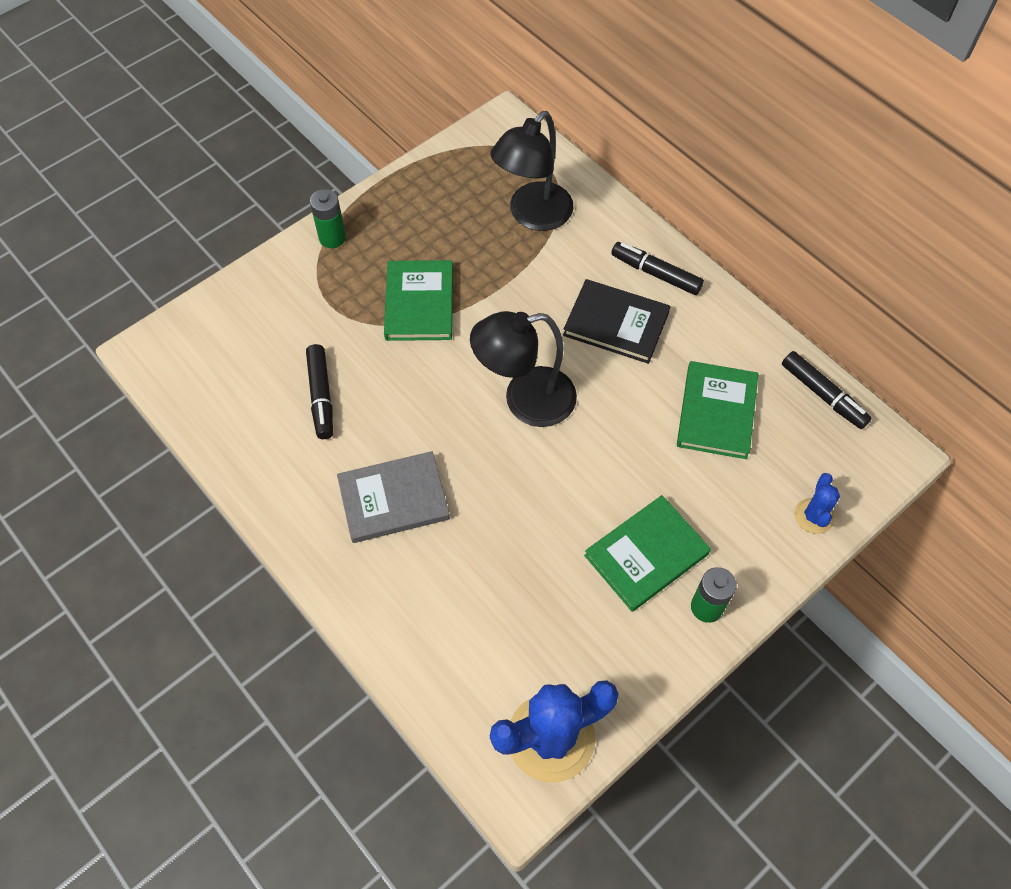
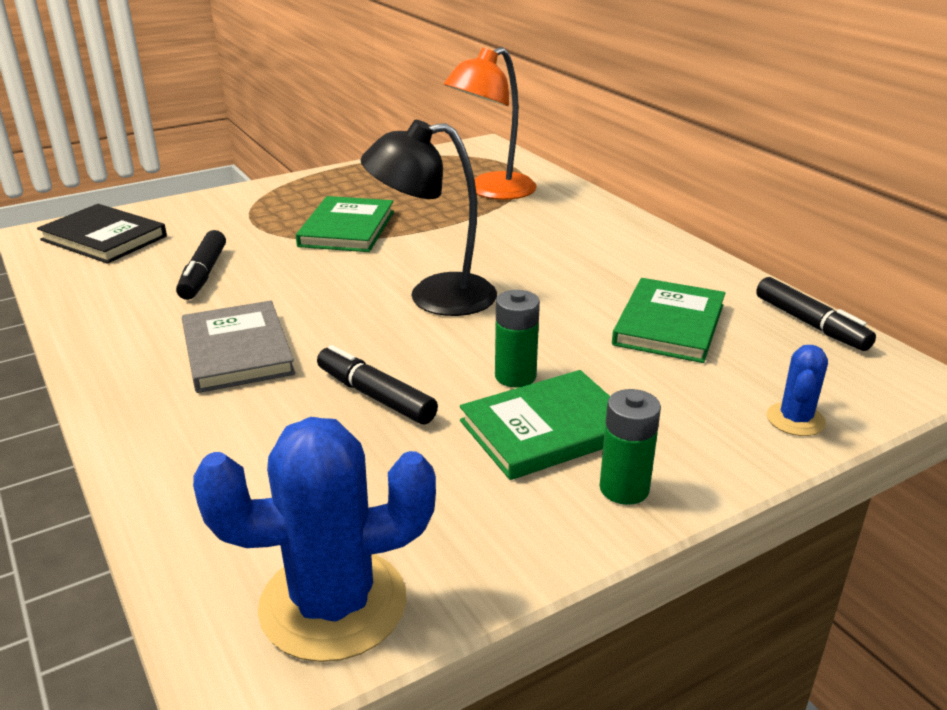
camera: 10 degrees right, 30 degrees down
green battery [310,189,346,248] -> green battery moved to [495,290,540,387]
grey book [337,451,450,543] -> grey book turned 75 degrees clockwise [182,301,295,393]
black lamp [490,111,573,231] -> orange lamp [444,47,537,200]
black book [563,279,670,364] -> black book moved to [37,204,167,264]
black marker [611,242,704,295] -> black marker moved to [317,345,438,424]

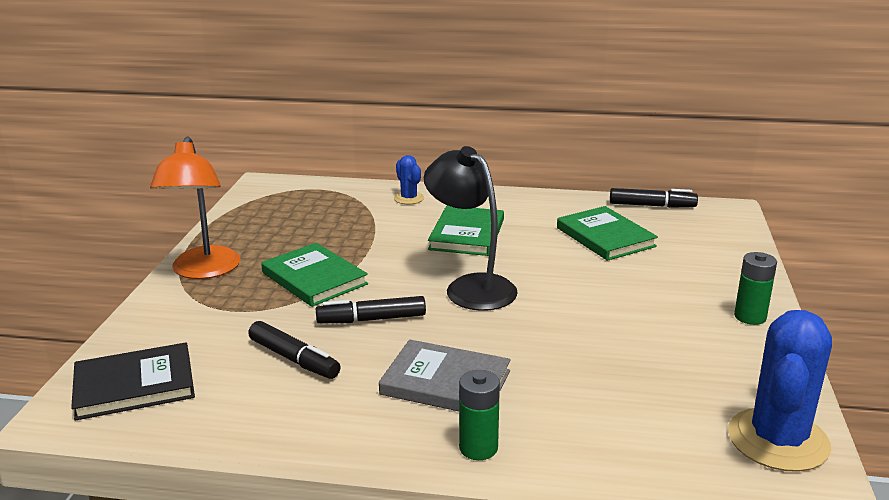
camera: 50 degrees left, 5 degrees down
black marker [317,345,438,424] -> black marker moved to [316,296,426,323]
black lamp [361,120,497,316] -> black lamp turned 105 degrees clockwise [424,146,518,311]
orange lamp [444,47,537,200] -> orange lamp moved to [150,136,240,279]
green book [460,370,610,480] -> green book moved to [428,206,504,256]
green battery [495,290,540,387] -> green battery moved to [459,370,500,460]
blue cactus [767,345,828,436] -> blue cactus moved to [394,155,424,204]

